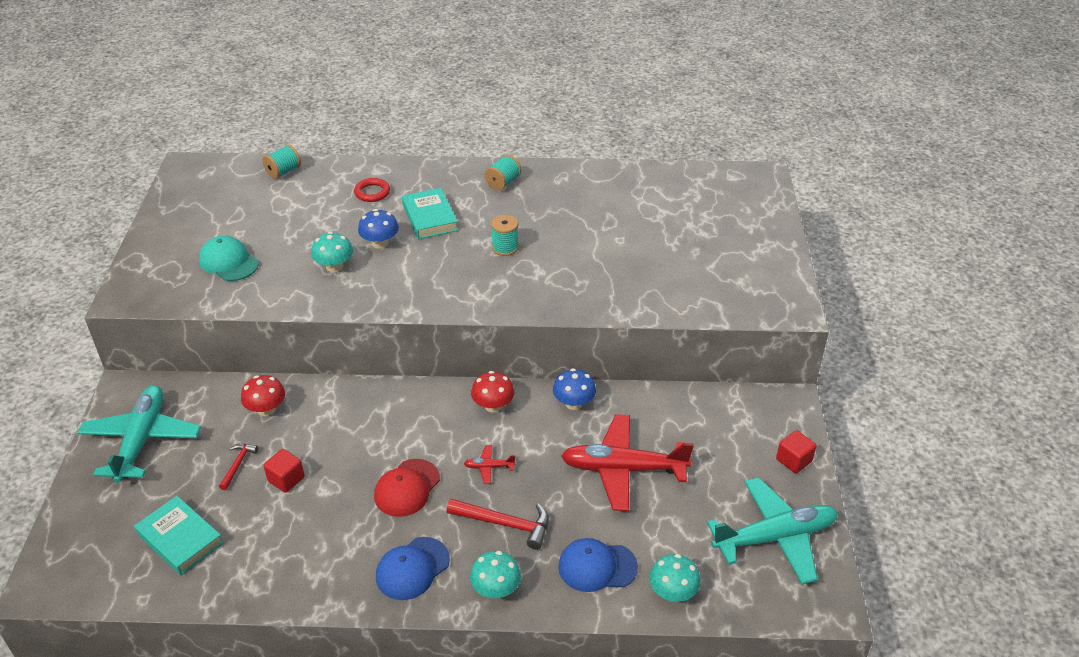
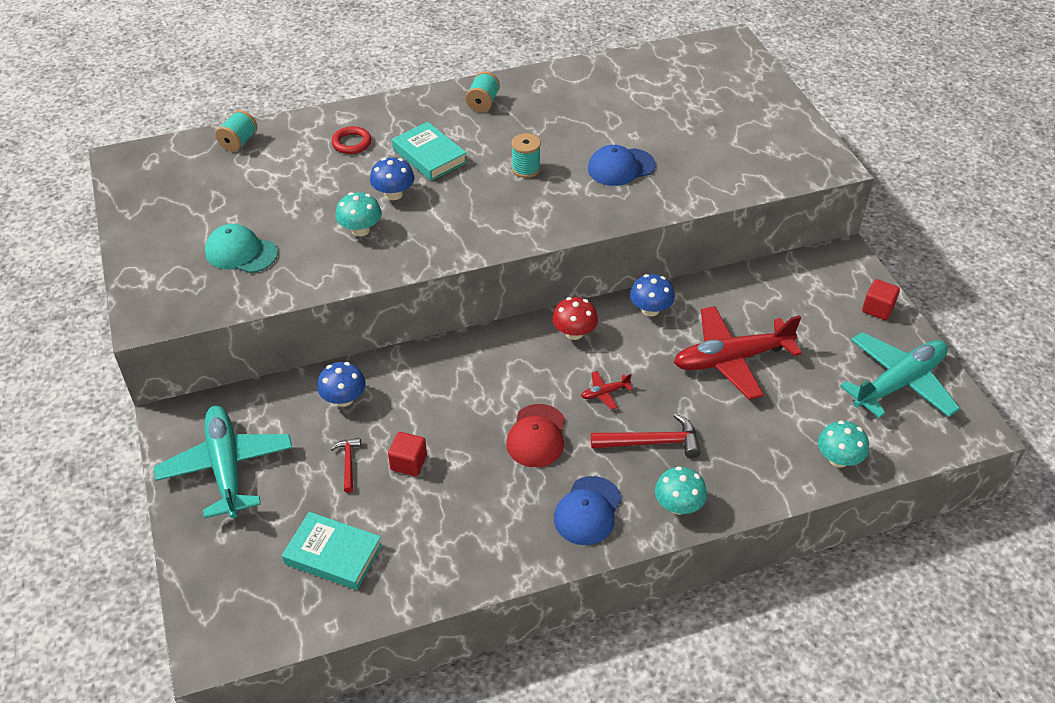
camera: 20 degrees left, 5 degrees up
red mushroom [241,375,285,416] -> blue mushroom [317,362,366,407]
blue cap [558,538,638,592] -> blue cap moved to [588,145,656,186]

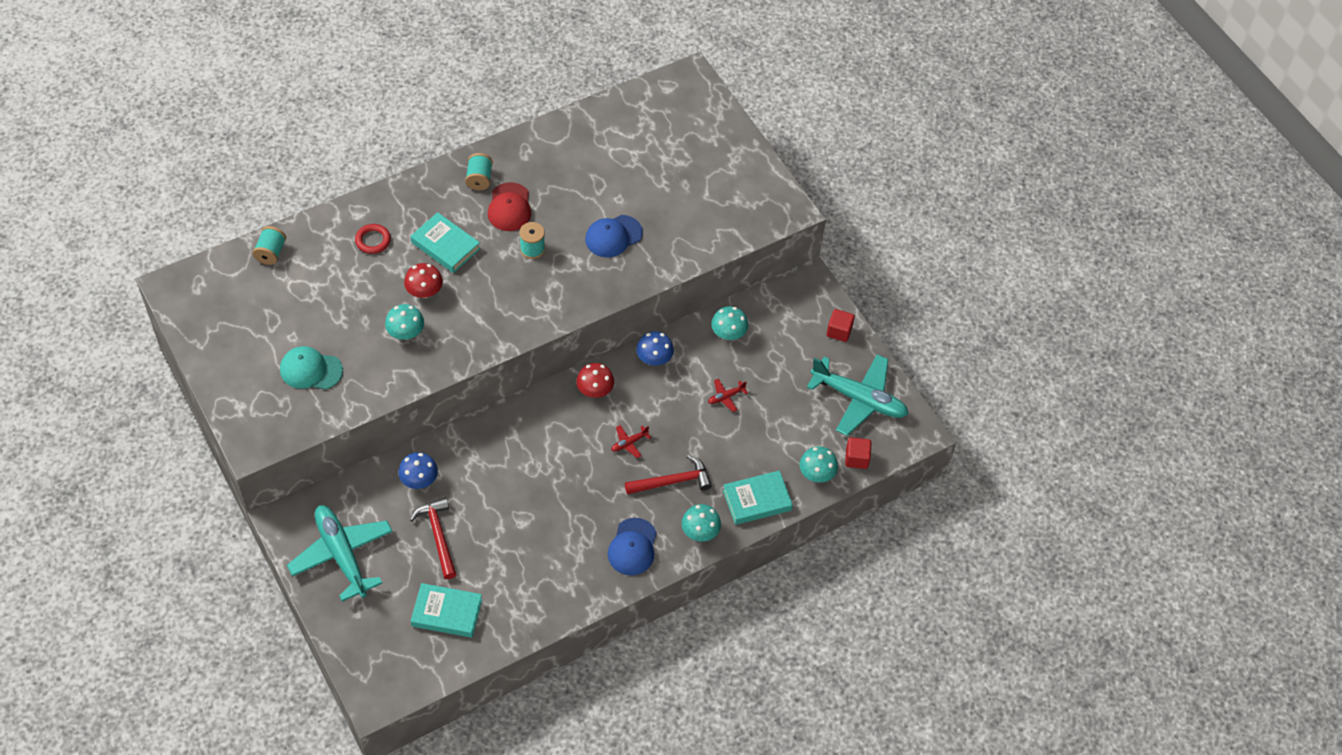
camera: 15 degrees left, 10 degrees up
red hammer [331,438,361,493] -> red hammer [410,497,457,579], size x1.73
blue mushroom [370,158,415,200] -> red mushroom [404,263,443,298]
red cube [388,432,427,476] -> red cube moved to [845,437,872,469]
red cap [506,404,565,467] -> red cap moved to [488,182,531,231]
red plane [674,306,802,400] -> red plane [708,379,748,412], size x0.40
turquoise plane [840,332,960,418] -> turquoise plane turned 75 degrees clockwise [807,354,908,436]
none -> turquoise mushroom [711,306,748,340]
none -> turquoise book [723,471,793,525]

